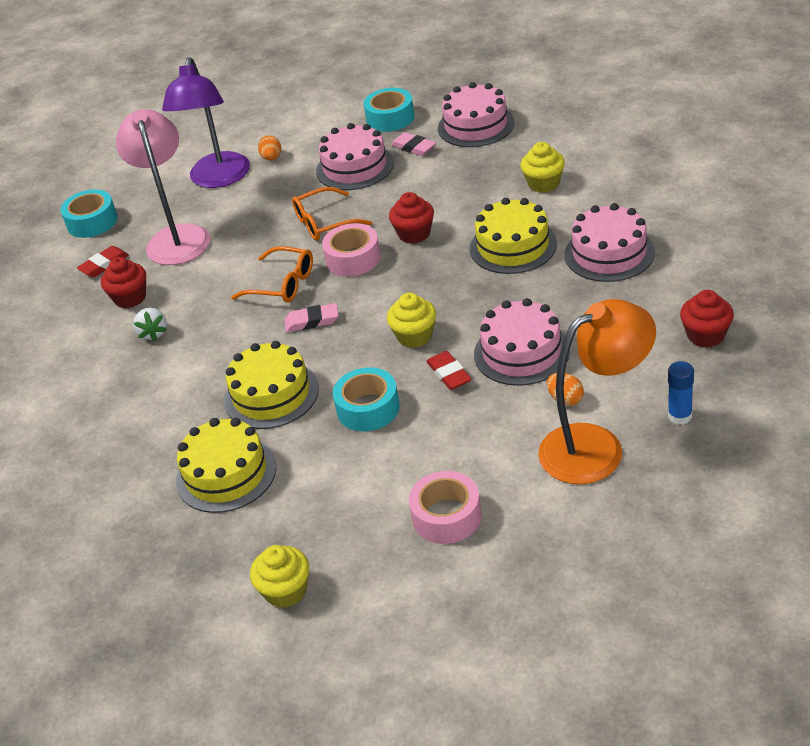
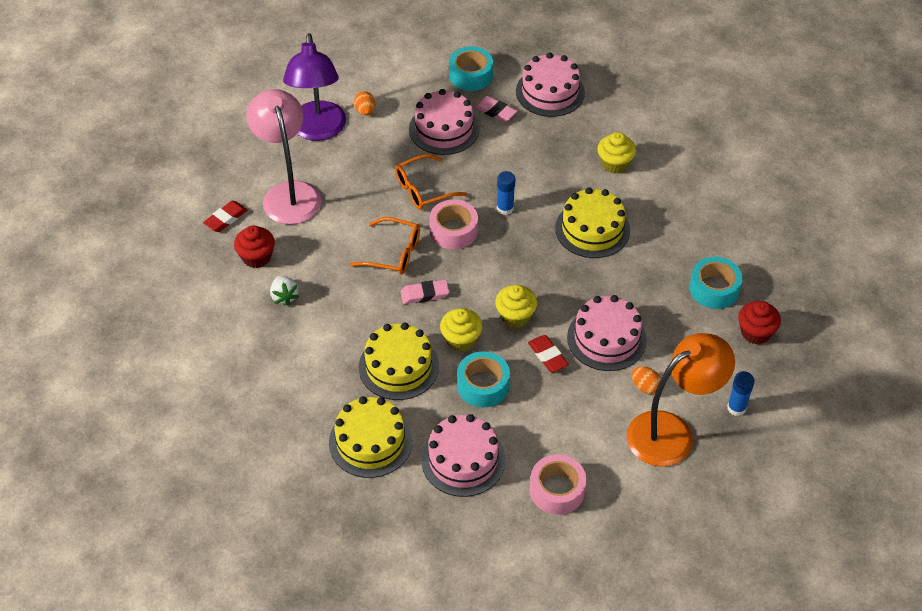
camera: 10 degrees left, 10 degrees up
turquoise tape [61,189,118,238] -> turquoise tape moved to [689,257,743,309]
yellow cupcake [250,545,309,608] -> yellow cupcake moved to [440,308,483,352]
red cupcake [389,192,434,244] -> blue glue stick [497,171,515,215]
pink cake [565,203,655,282] -> pink cake moved to [421,414,505,497]

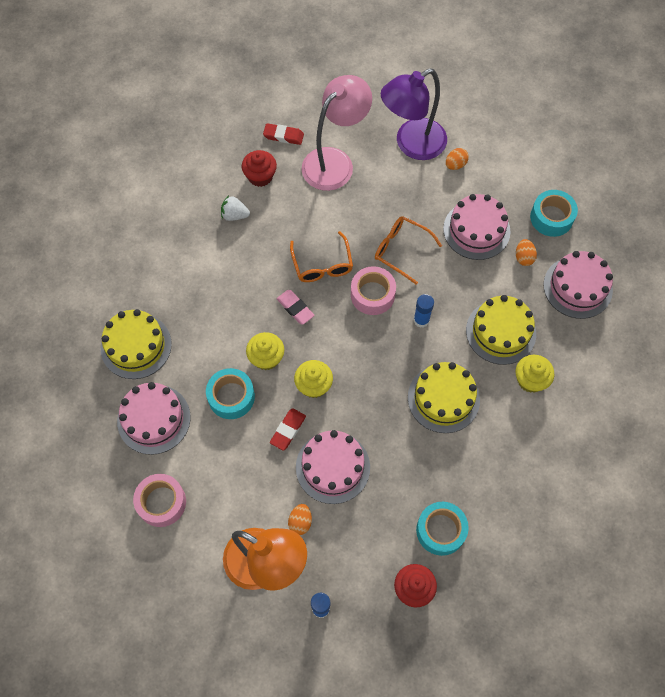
camera: 60 degrees right, 15 degrees up
white strawberry [270,276,299,306] -> white strawberry turned 60 degrees clockwise [221,195,250,221]
yellow cake [359,322,439,400] -> yellow cake moved to [466,295,536,365]
pink eraser [475,96,517,122] -> orange egg [516,239,537,266]

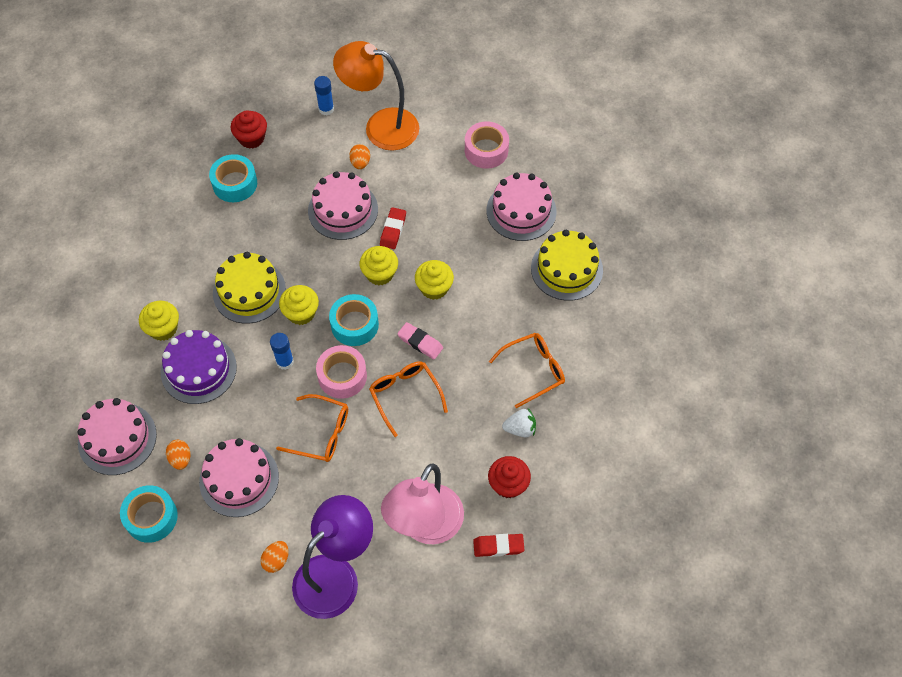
camera: 165 degrees right, 5 degrees down
turquoise tape [206,368,255,419] -> turquoise tape moved to [329,294,379,346]
yellow cake [466,295,536,365] -> purple cake [161,330,237,404]
none -> yellow cupcake [279,285,319,325]
none -> orange glasses [489,333,565,408]

